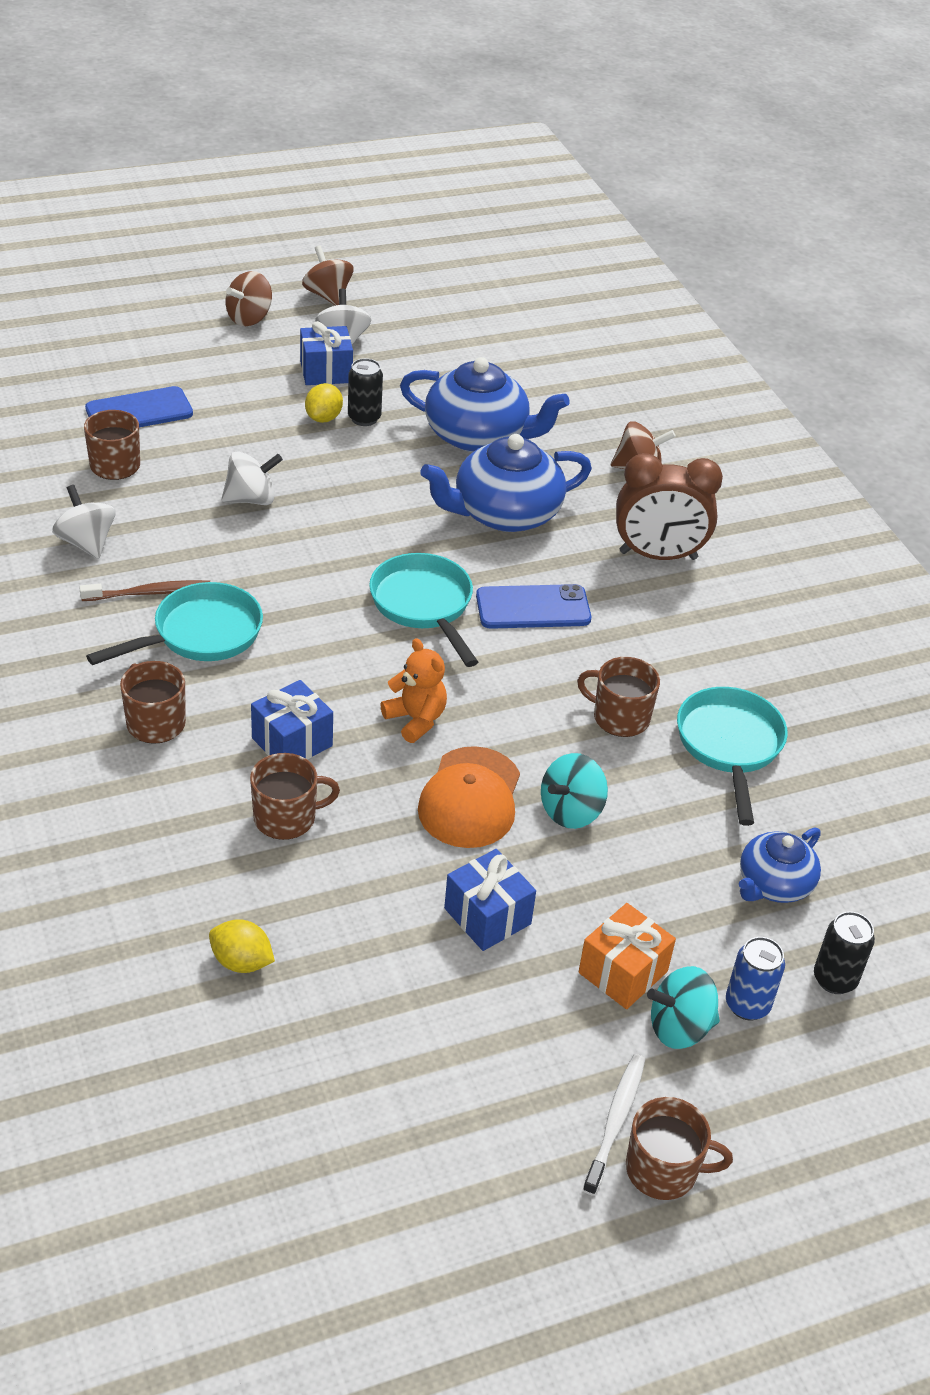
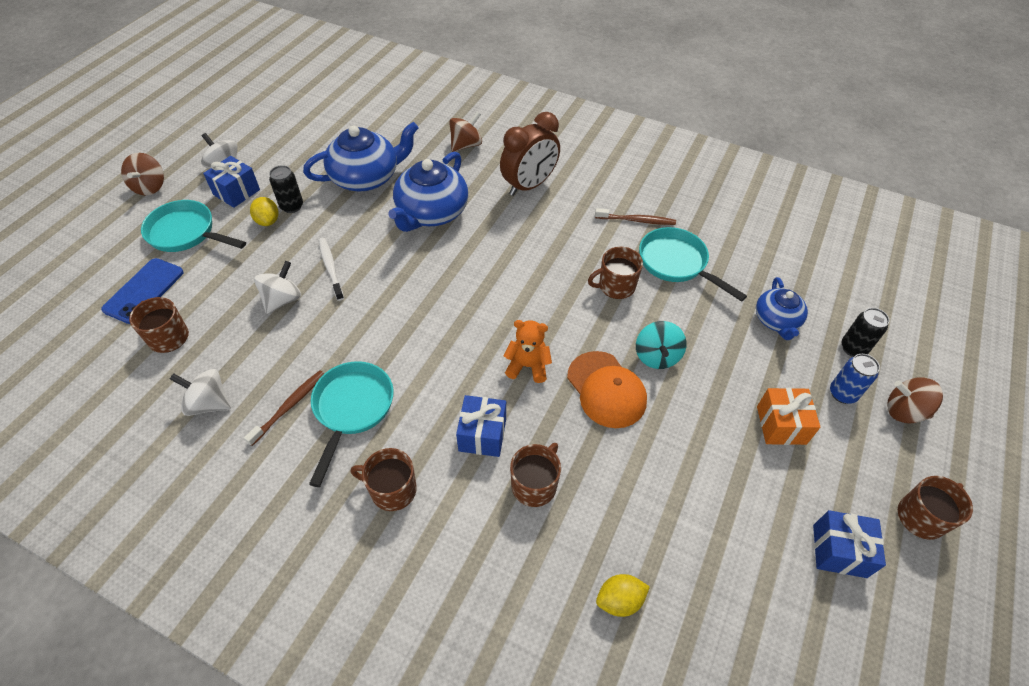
camera: 40 degrees left, 10 degrees up
brown spinning top [302,246,354,306] -> brown spinning top moved to [887,377,943,423]
turquoise pan [369,553,478,667] -> turquoise pan moved to [141,200,246,252]
blue gift [444,849,536,951] -> blue gift moved to [813,510,886,578]
blue phone [476,584,591,629] -> none
white toothbrush [583,1054,645,1196] -> white toothbrush moved to [319,238,344,301]
turquoise spinning top [647,966,720,1049] -> none
none -> brown toothbrush [595,208,676,225]

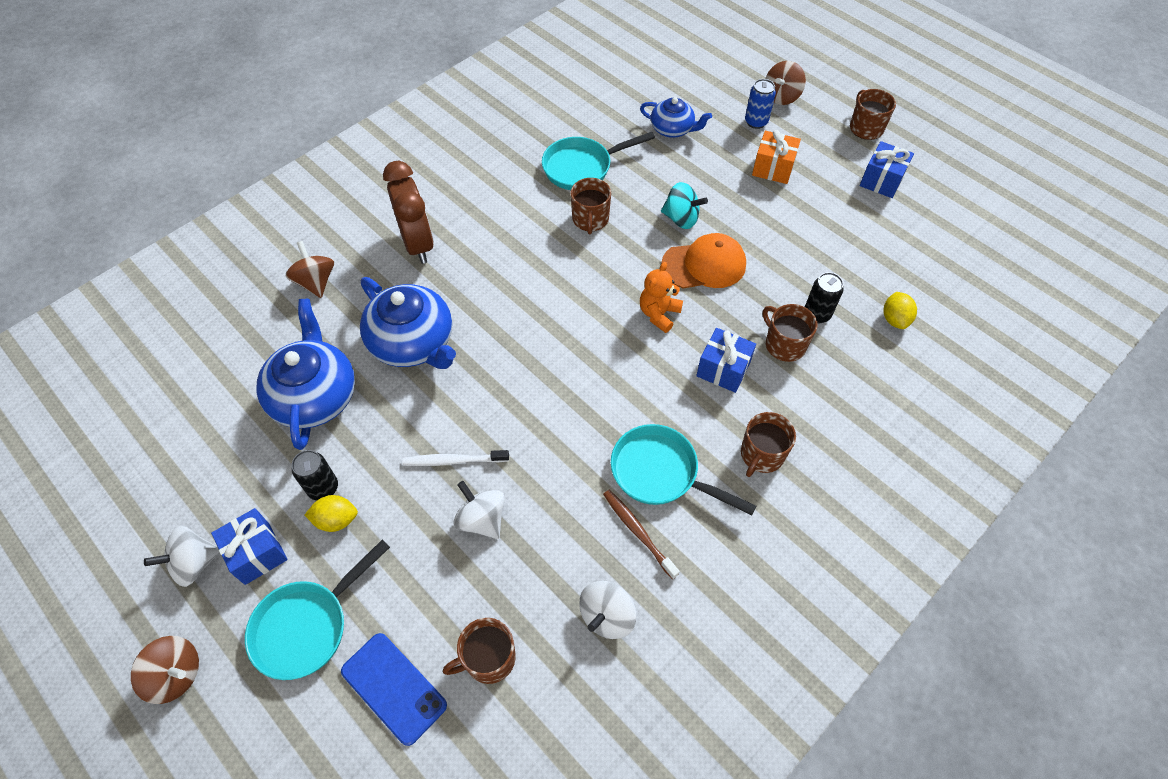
camera: 70 degrees left, 5 degrees up
brown toothbrush [595,208,676,225] -> none
black can [841,308,890,357] -> black can moved to [805,272,844,323]

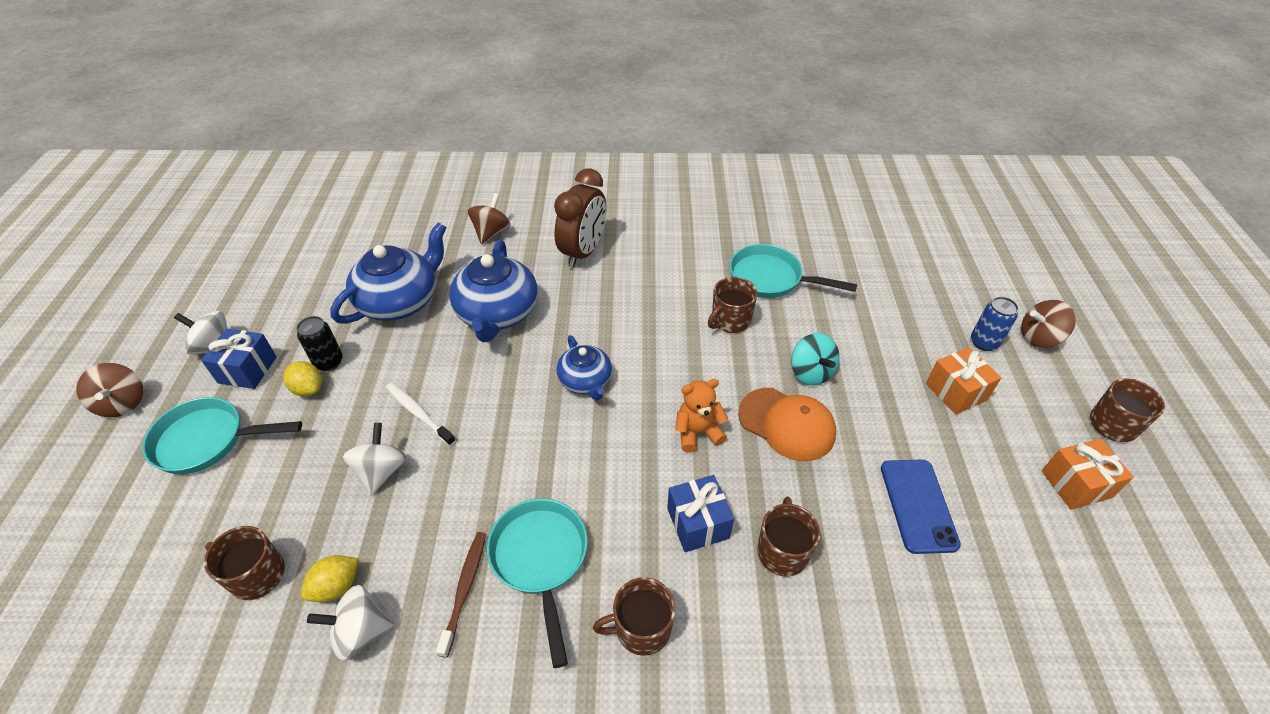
camera: 45 degrees right, 10 degrees down
blue phone [341,633,447,746] -> blue phone moved to [881,459,961,554]
blue teapot [640,97,712,138] -> blue teapot moved to [557,335,612,401]
black can [805,272,844,323] -> none
blue gift [860,141,914,198] -> orange gift [1041,439,1134,510]
yellow lemon [883,292,917,329] -> yellow lemon moved to [301,555,358,602]

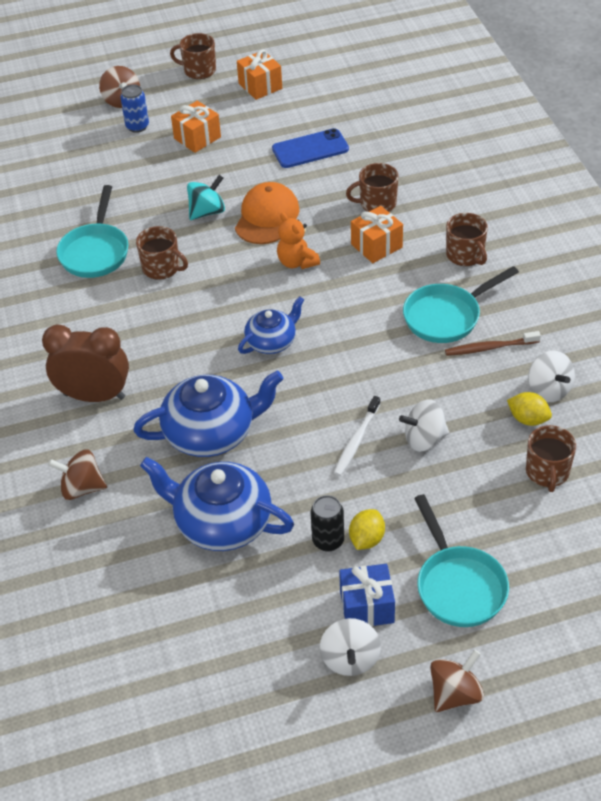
camera: 105 degrees left, 0 degrees up
blue gift [667,475,734,552] -> orange gift [351,206,403,263]

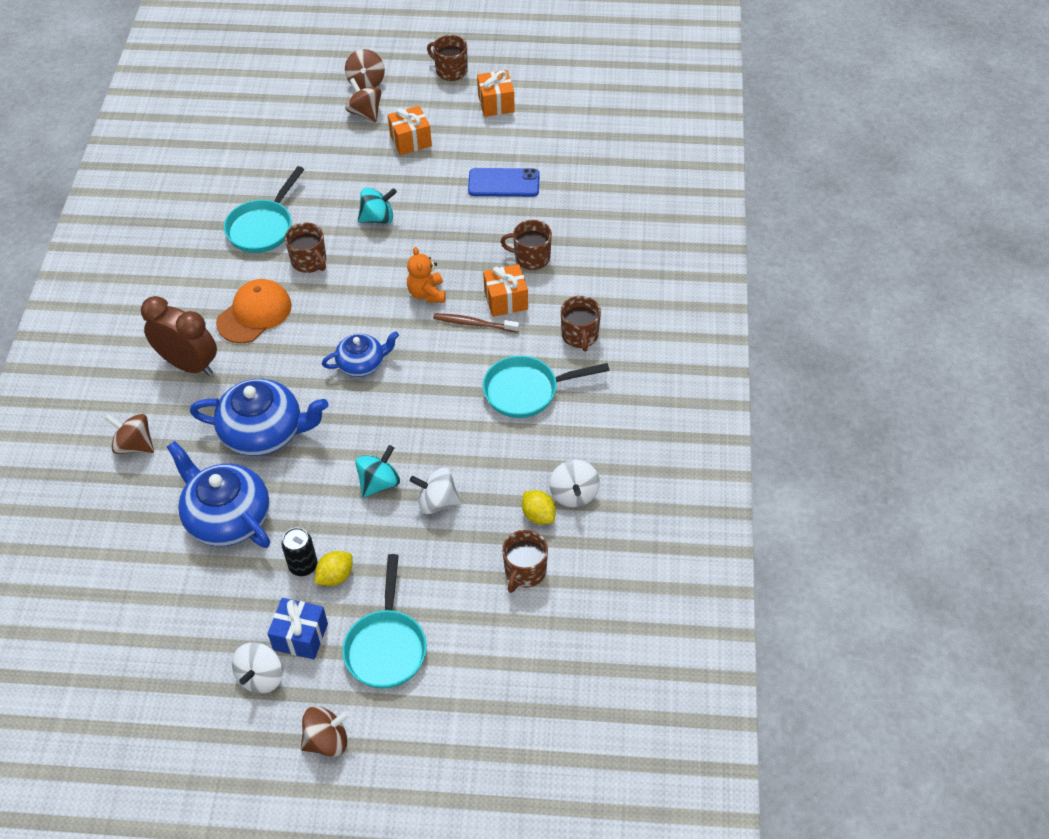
camera: 20 degrees right, 5 degrees up
blue can [120,84,149,133] -> brown spinning top [345,78,381,122]
orange cap [235,182,300,244] -> orange cap moved to [216,279,292,343]
white toothbrush [334,396,380,476] -> turquoise spinning top [355,445,400,498]
brown toothbrush [445,331,541,356] -> brown toothbrush moved to [433,313,520,332]

